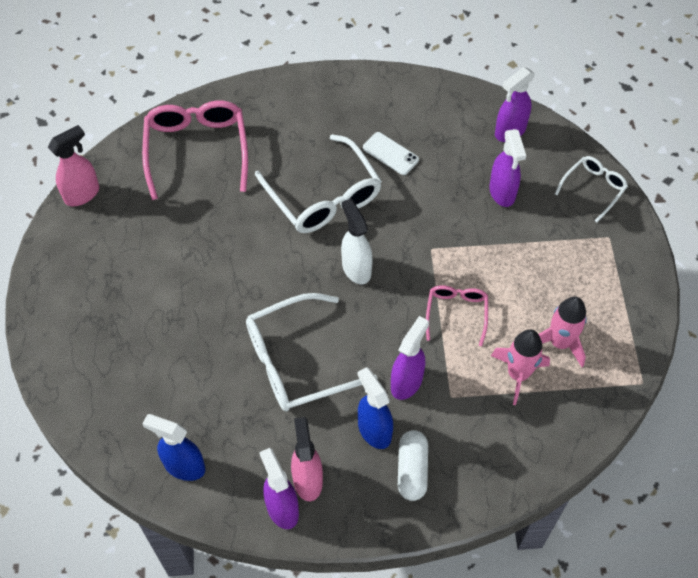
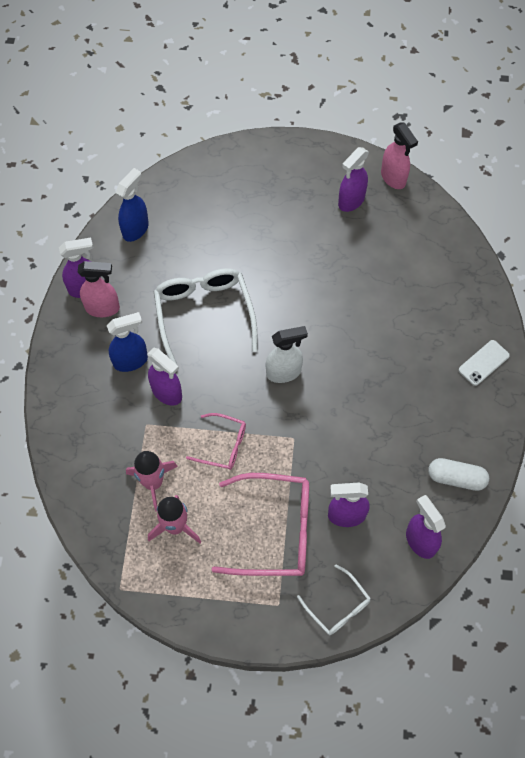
camera: 100 degrees right, 5 degrees up
pink glasses [142,101,248,200] -> pink glasses moved to [212,473,309,576]
white glasses [255,134,382,233] -> none
white phone [363,132,419,175] -> white phone moved to [459,340,510,386]
white capsule [398,430,428,501] -> white capsule moved to [428,458,489,491]
none -> purple spray bottle [338,147,369,212]

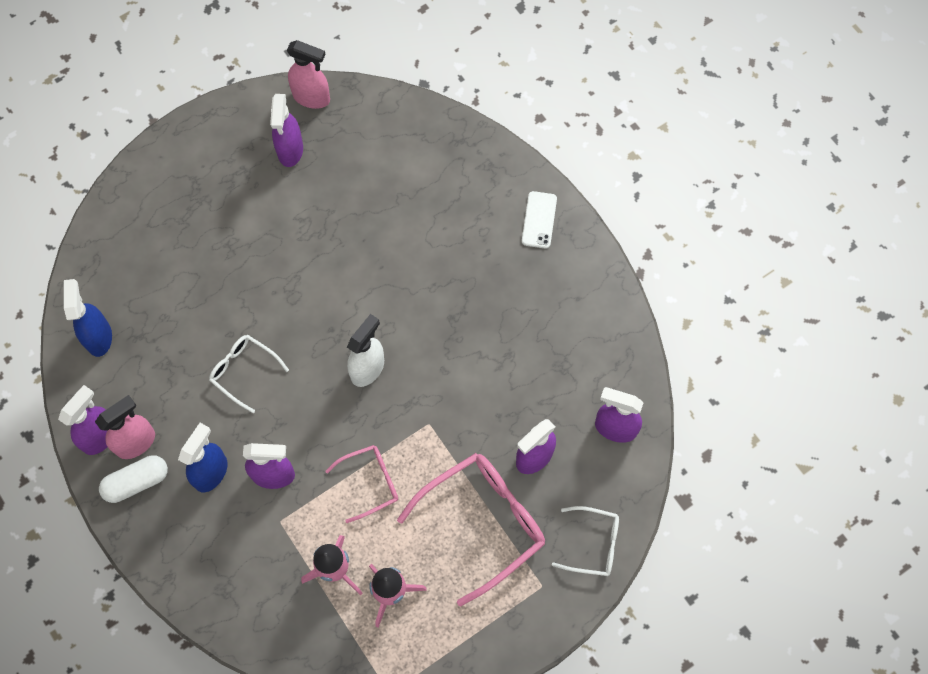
camera: 40 degrees left, 5 degrees up
white glasses [154,268,258,364] -> white glasses [209,335,289,413], size x0.55
white capsule [428,458,489,491] -> white capsule moved to [99,455,168,503]

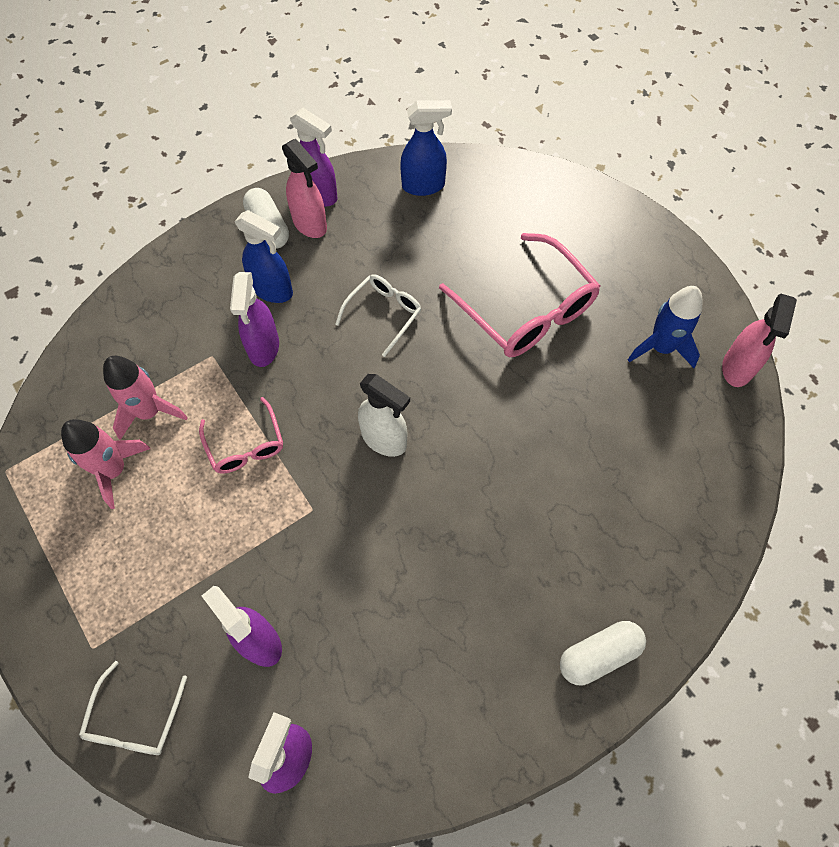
camera: 90 degrees right, 5 degrees down
purple spray bottle [270,94,303,167] -> blue rocket [628,286,702,368]
pink glasses [397,453,545,606] -> pink glasses moved to [439,233,600,357]
white phone [522,191,557,249] -> white capsule [560,621,646,685]

